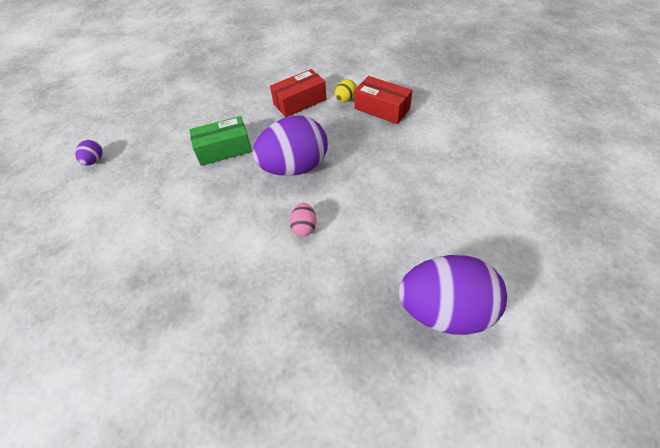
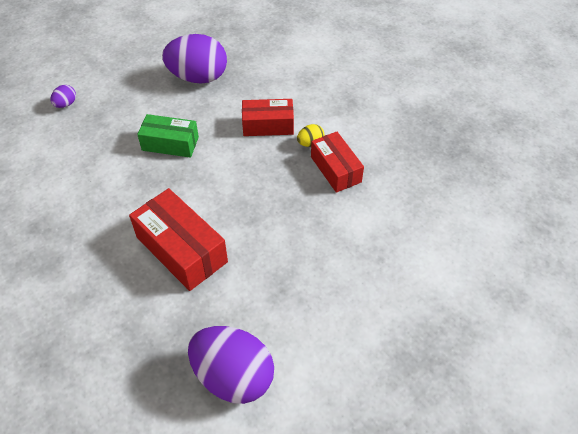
camera: 25 degrees right, 0 degrees up
purple egg [252,116,328,176] -> purple egg moved to [162,34,227,84]
pink egg [290,203,316,236] -> red box [129,188,228,291]

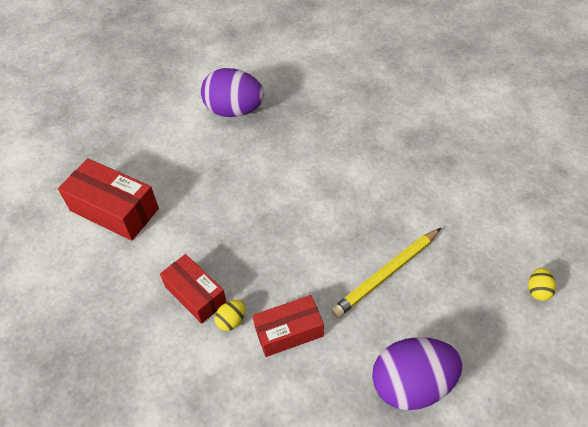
camera: 165 degrees right, 0 degrees up
purple egg [51,85,76,108] -> yellow egg [528,268,556,301]
red box [129,188,228,291] -> red box moved to [58,158,159,241]
green box [137,114,199,158] -> yellow pencil [331,228,441,318]

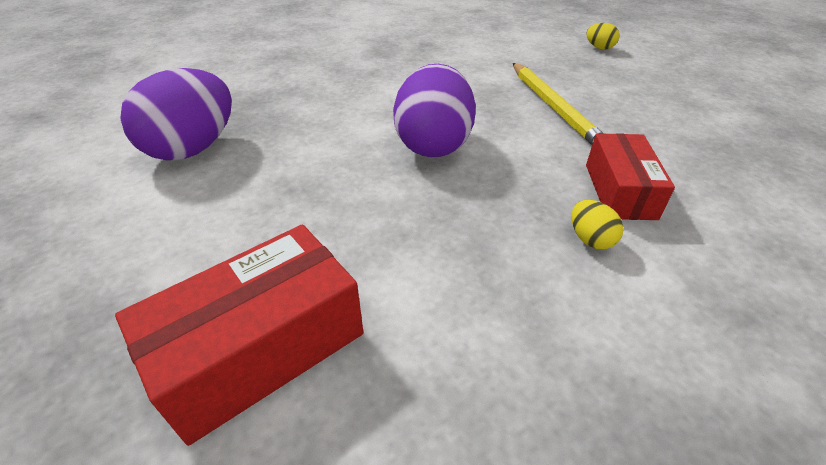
camera: 70 degrees left, 10 degrees down
red box [160,254,227,324] -> none
purple egg [372,337,463,410] -> purple egg moved to [393,64,476,157]

